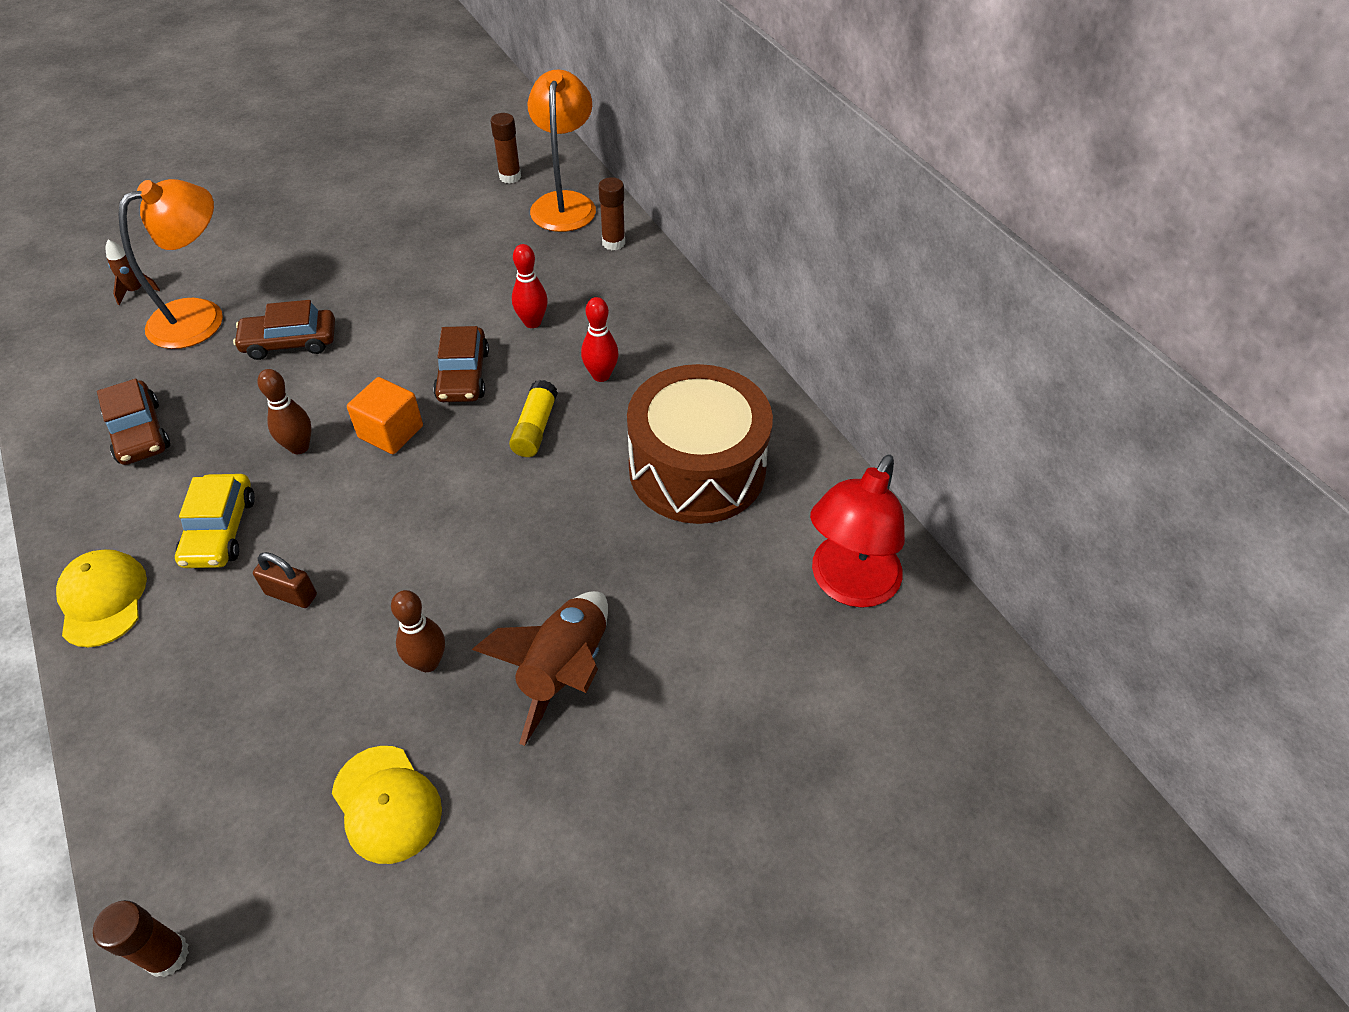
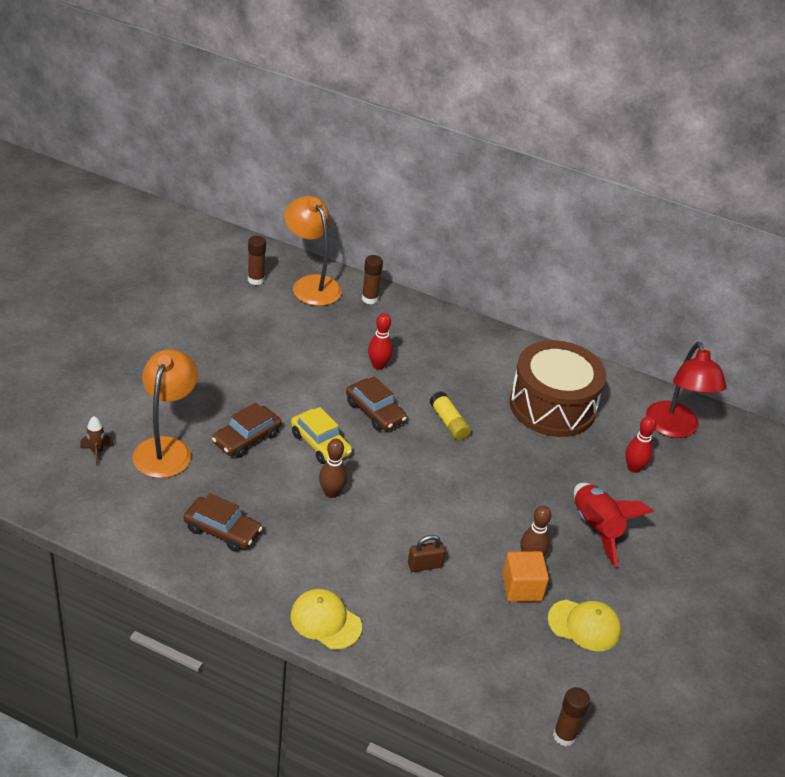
camera: 40 degrees left, 10 degrees down
yellow car [175,474,255,568] -> yellow car moved to [291,407,352,464]
orange cube [347,377,423,454] -> orange cube moved to [502,551,549,602]
brown rocket [472,591,608,746] -> red rocket [574,483,654,568]
red bowling pin [581,297,619,382] -> red bowling pin moved to [625,416,656,473]

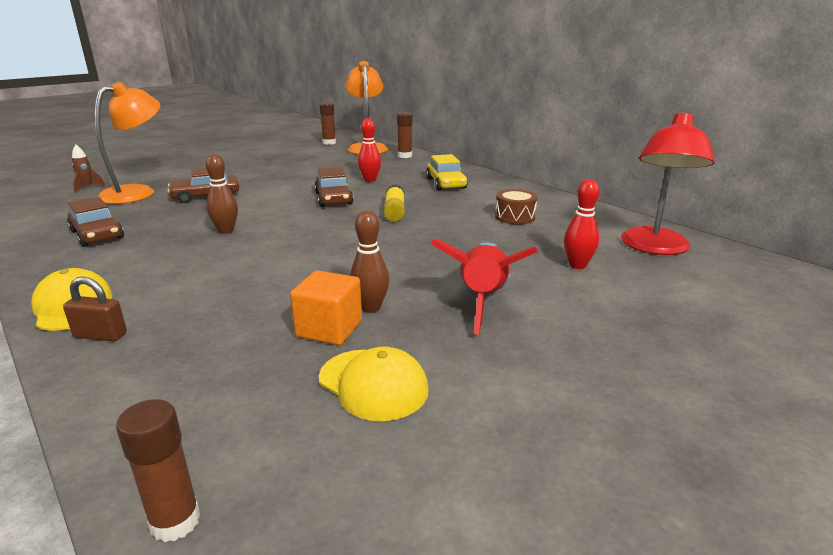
camera: 30 degrees right, 15 degrees down
yellow car [291,407,352,464] -> yellow car moved to [426,154,468,190]
brown padlock [408,535,445,572] -> brown padlock moved to [63,276,127,342]
brown drum [510,340,606,437] -> brown drum [495,189,537,225], size x0.42

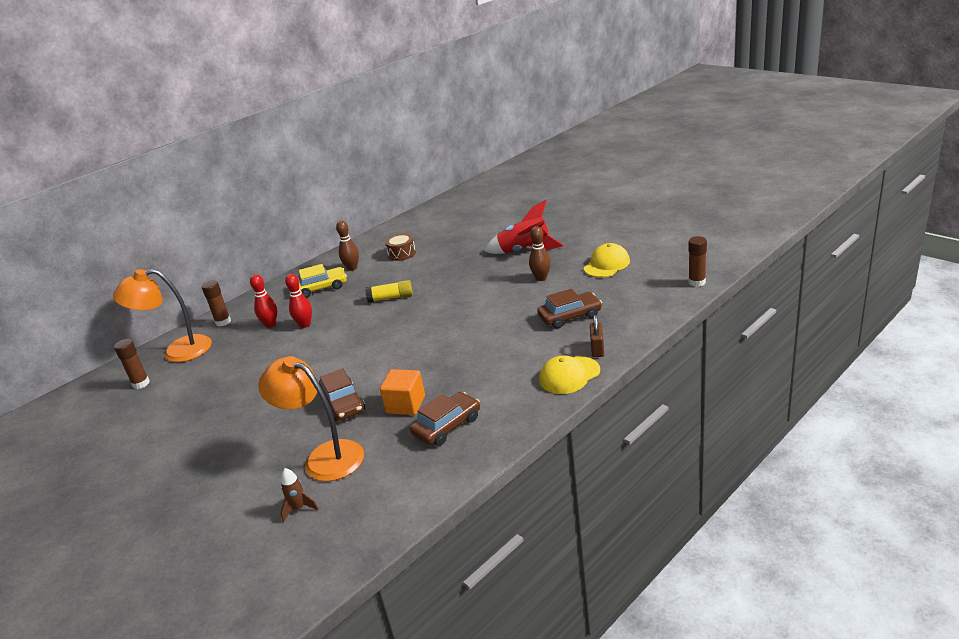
camera: 90 degrees left, 5 degrees up
brown bowling pin [206,154,238,234] -> brown bowling pin moved to [336,221,359,271]
orange cube [290,270,362,345] -> orange cube moved to [380,369,425,415]
brown car [315,167,354,207] -> brown car moved to [537,289,602,329]
red bowling pin [564,179,599,269] -> red bowling pin moved to [250,274,277,328]
red lamp [621,112,715,255] -> none

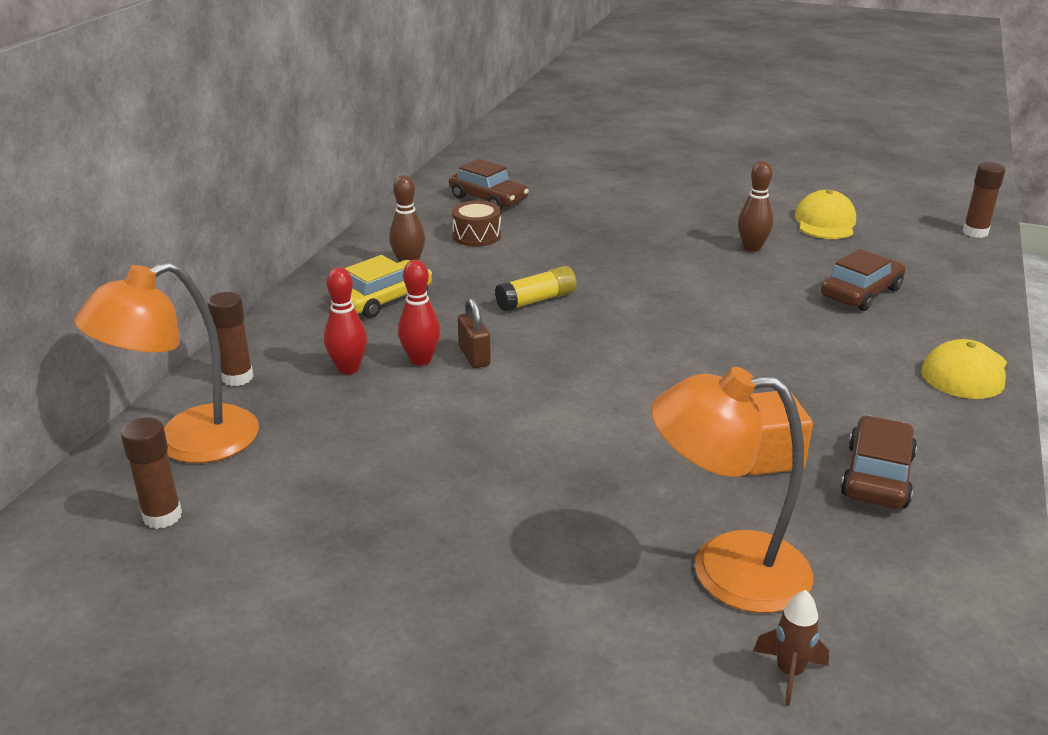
camera: 30 degrees left, 0 degrees up
brown car [319,368,365,421] -> brown car moved to [449,159,529,209]
red rocket [484,200,564,254] -> none
brown padlock [590,315,604,357] -> brown padlock moved to [458,298,491,368]

